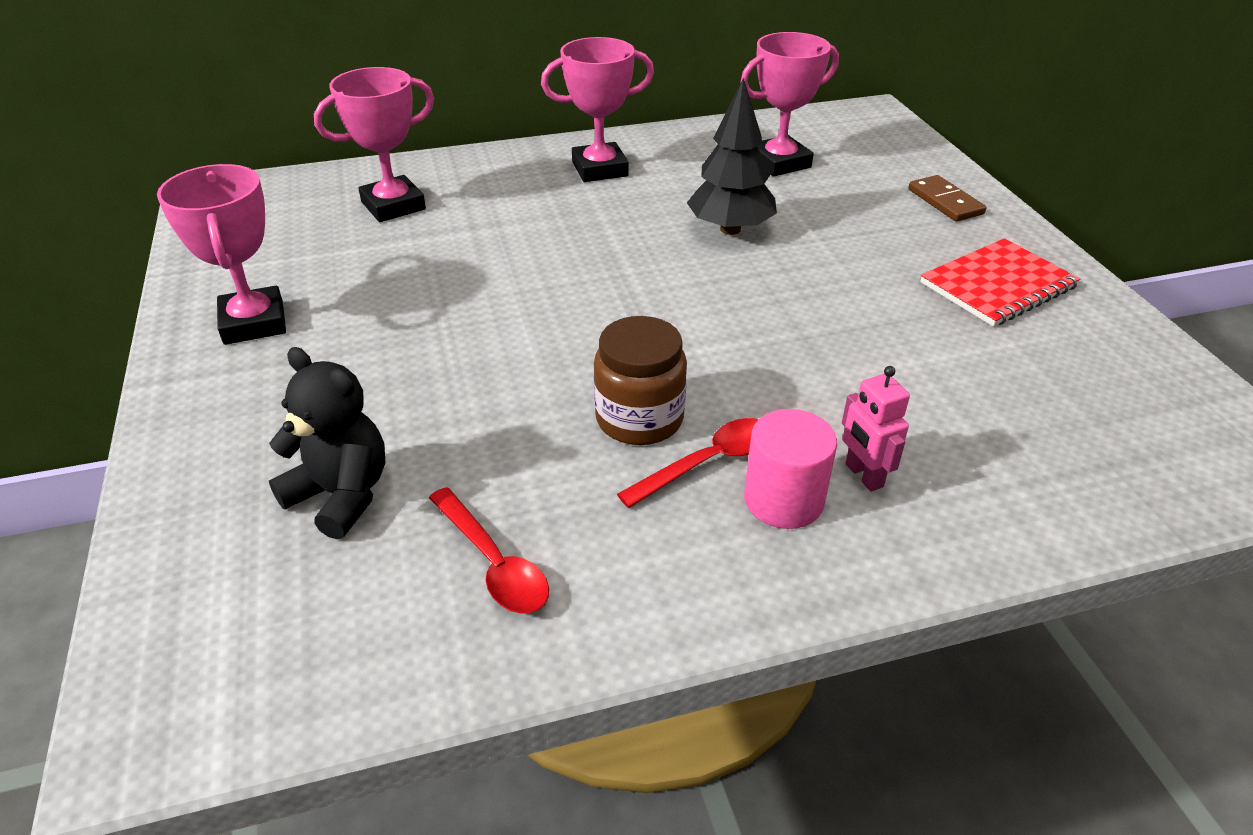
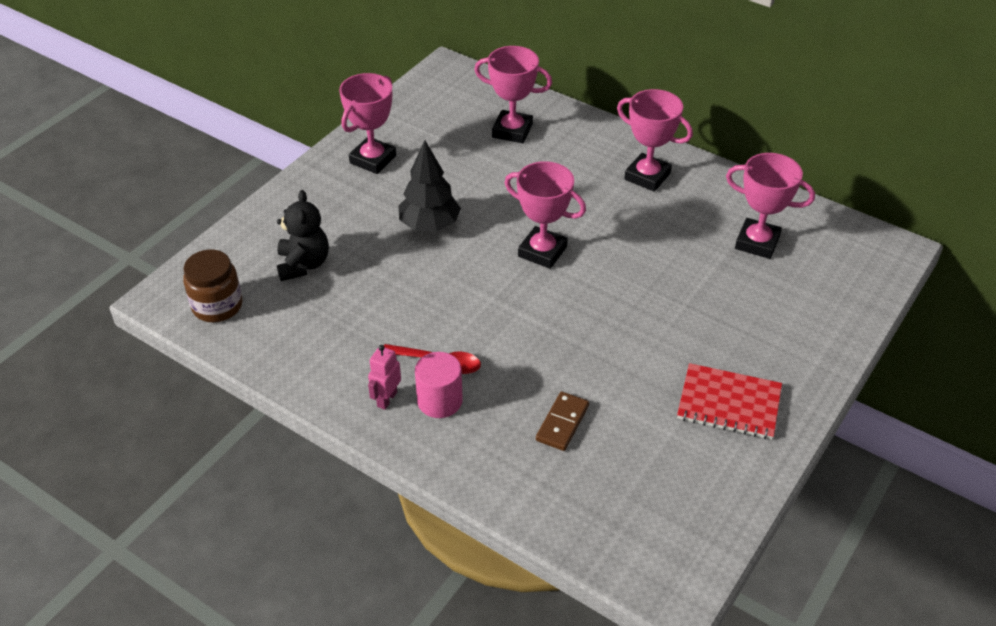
camera: 50 degrees right, 5 degrees up
red spoon [429,487,549,614] -> none
brown jar [594,316,687,445] -> brown jar moved to [183,250,242,322]
black tree [687,78,777,235] -> black tree moved to [398,140,461,231]
pink robot [842,366,910,492] -> pink robot moved to [368,345,401,410]
brown domino [908,175,986,222] -> brown domino moved to [536,391,589,451]
none -> pink trophy [505,161,586,269]

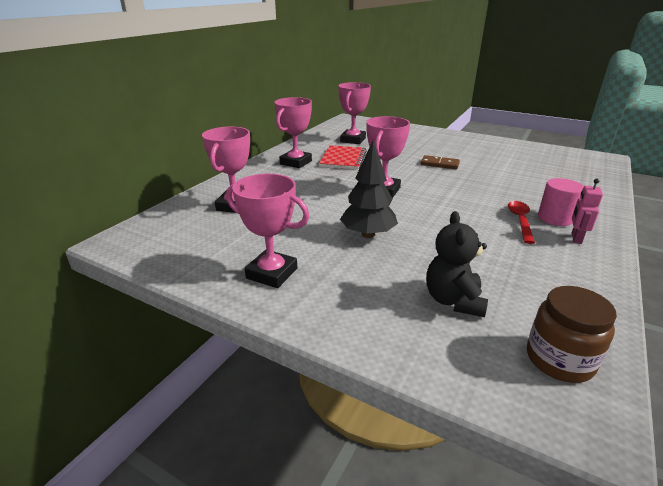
camera: 95 degrees left, 15 degrees down
black teddy bear [277,190,329,281] -> black teddy bear turned 75 degrees counterclockwise [426,211,488,317]
pink robot [368,345,401,410] -> pink robot turned 90 degrees clockwise [572,179,603,244]
brown domino [536,391,589,451] -> brown domino moved to [421,155,460,169]
red notebook [677,363,782,439] -> red notebook moved to [319,145,367,169]

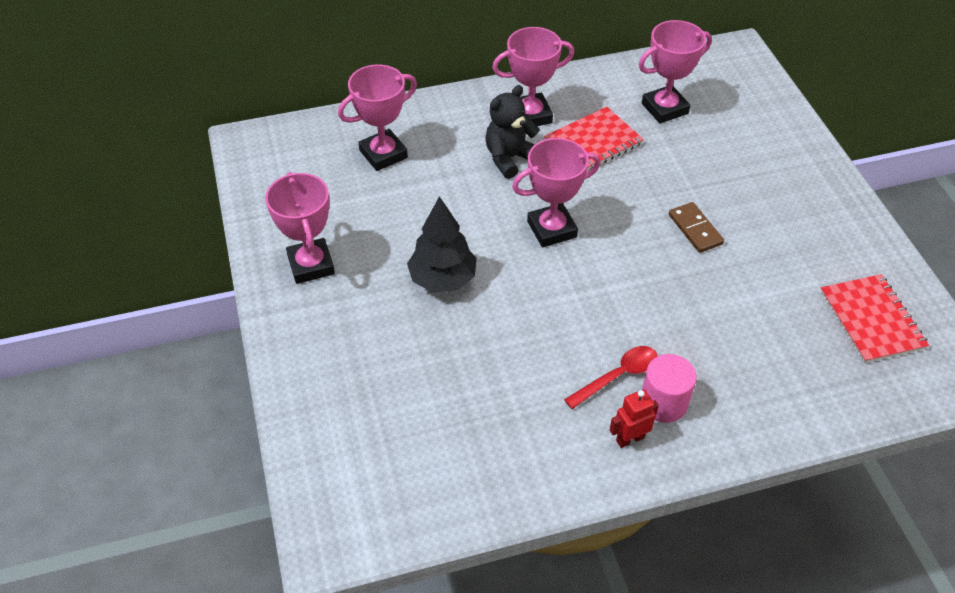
camera: 45 degrees right, 20 degrees up
black teddy bear [426,211,488,317] -> black teddy bear moved to [485,85,540,179]
brown jar [527,286,617,383] -> none
pink robot [572,179,603,244] -> red robot [610,389,659,448]
none -> red notebook [820,274,929,363]

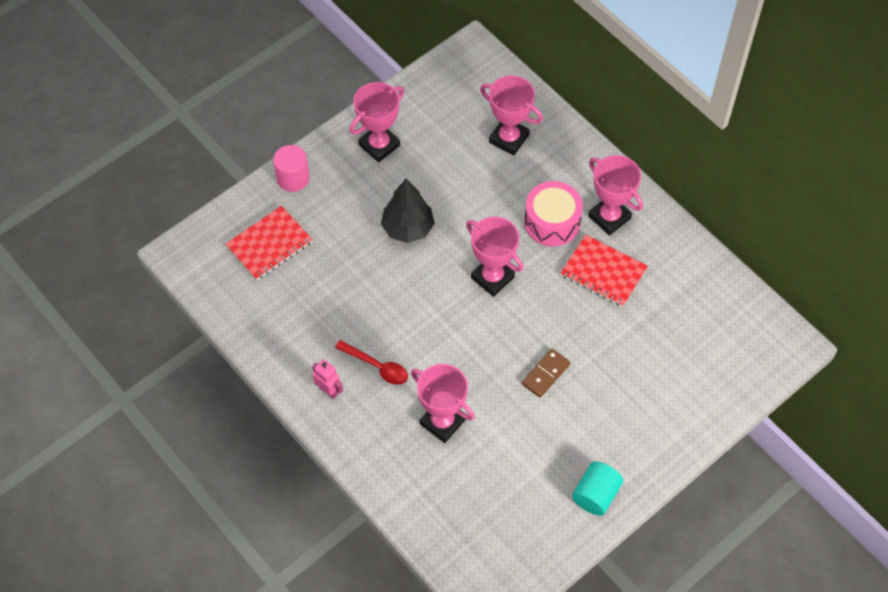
camera: 65 degrees right, 10 degrees up
black teddy bear [485,85,540,179] -> pink drum [524,181,583,246]
red robot [610,389,659,448] -> pink robot [312,359,343,399]
pink trophy [639,20,712,124] -> pink trophy moved to [411,364,475,443]
pink cylinder [642,354,696,423] -> pink cylinder moved to [273,145,310,192]
red notebook [820,274,929,363] -> red notebook moved to [226,206,313,280]
none -> turquoise cylinder [572,461,623,516]

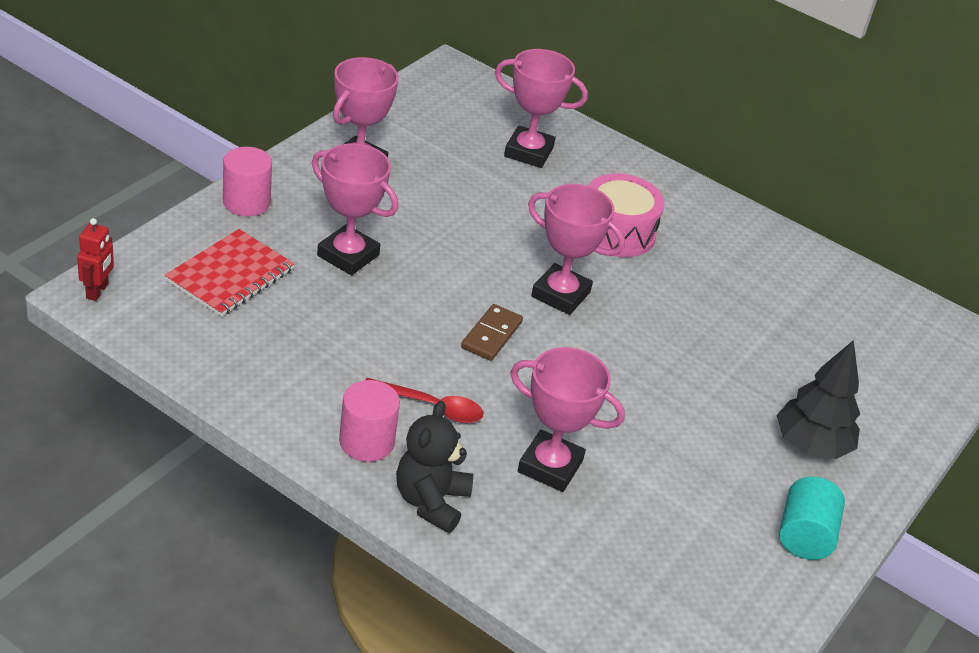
camera: 20 degrees left, 20 degrees down
pink robot [312,359,343,399] -> pink cylinder [339,380,400,462]
black tree [381,179,435,243] -> black tree moved to [777,340,860,459]
brown domino [522,349,570,397] -> brown domino moved to [461,304,523,361]
red notebook [561,235,648,307] -> none
pink trophy [588,155,643,236] -> pink trophy moved to [312,143,398,275]
none -> red robot [77,218,114,301]
none -> black teddy bear [396,401,473,533]

